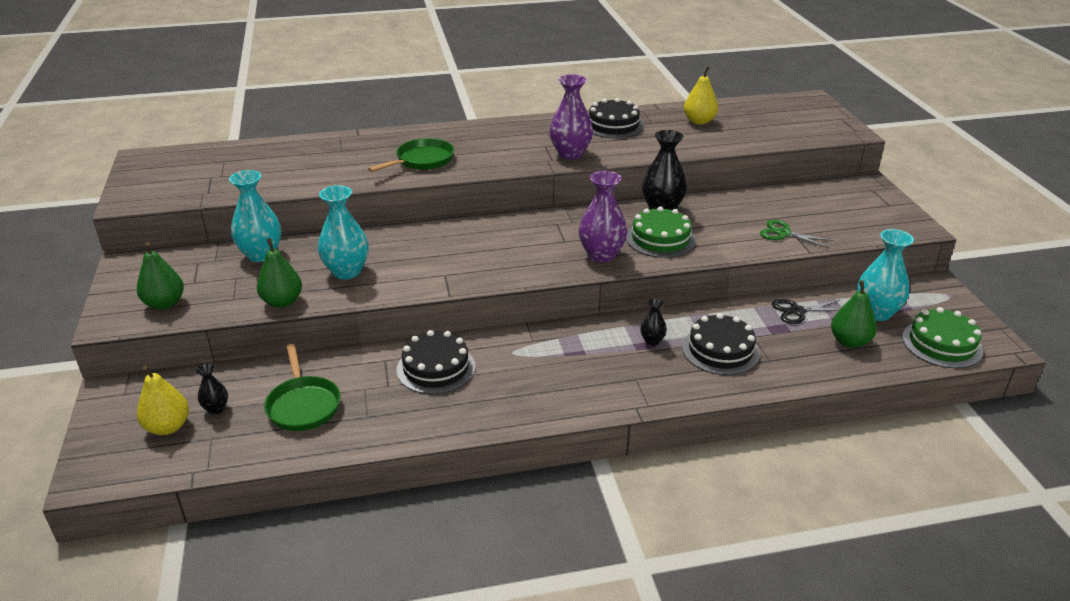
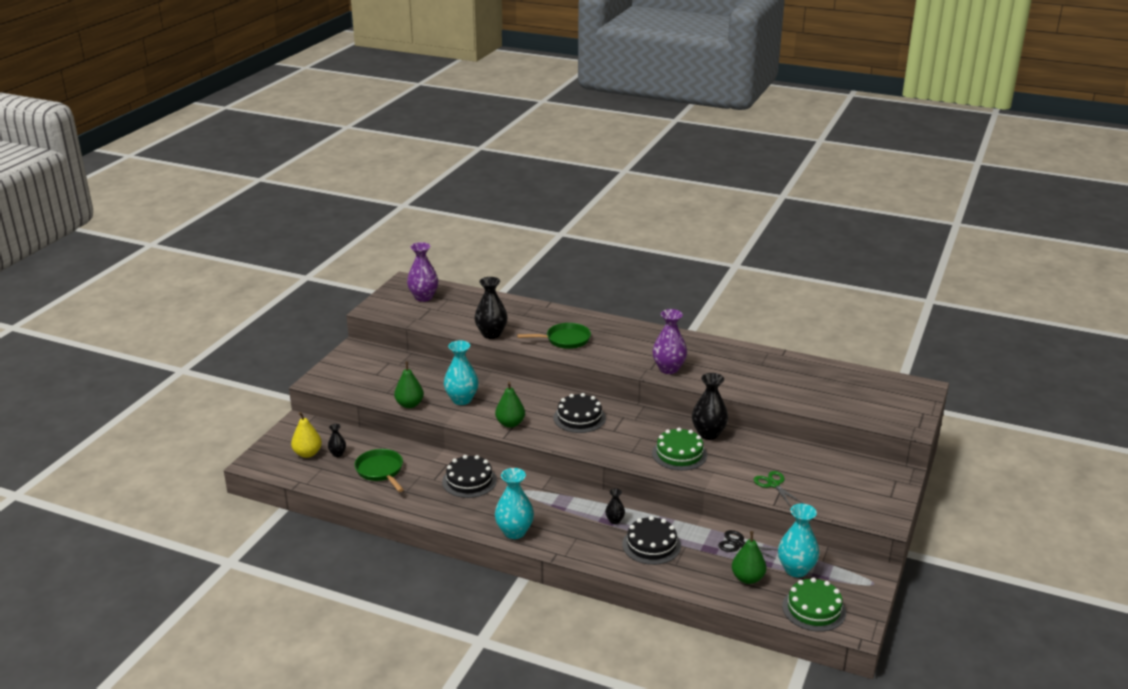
camera: 35 degrees right, 5 degrees down
green pear [137,242,184,310] -> green pear moved to [495,382,525,428]
turquoise vase [229,170,281,262] -> turquoise vase moved to [495,468,534,539]
green pan [264,344,341,431] -> green pan turned 135 degrees clockwise [354,449,404,492]
purple vase [579,171,627,263] -> purple vase moved to [407,242,438,302]
black cake [589,98,644,138] -> black cake moved to [553,393,606,433]
yellow pear [684,66,718,125] -> none
none -> black vase [474,277,508,339]

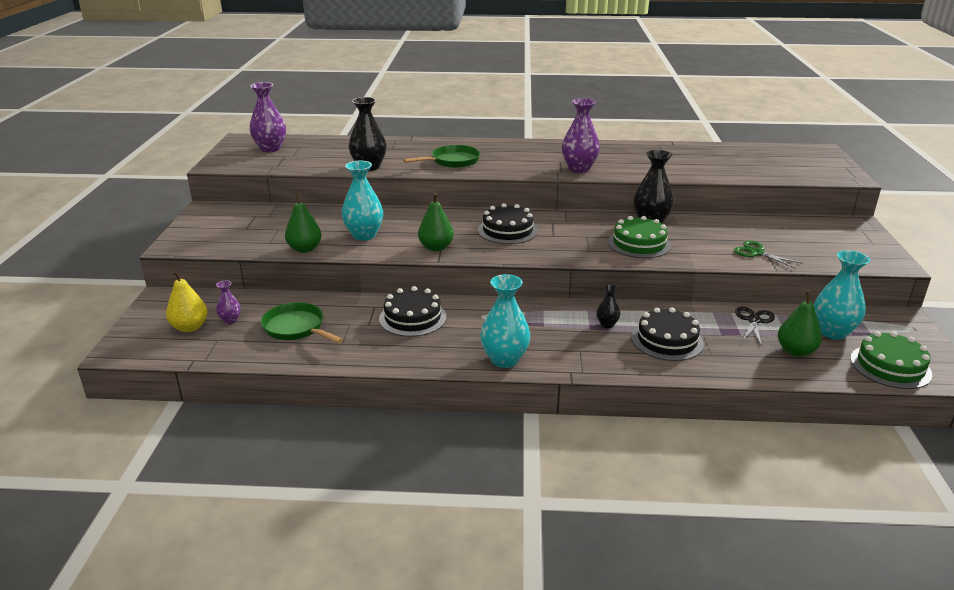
camera: 20 degrees left, 0 degrees up
black vase [328,424,346,457] -> purple vase [216,280,241,324]
black scissors [718,530,777,559] -> black scissors turned 105 degrees clockwise [735,306,775,346]

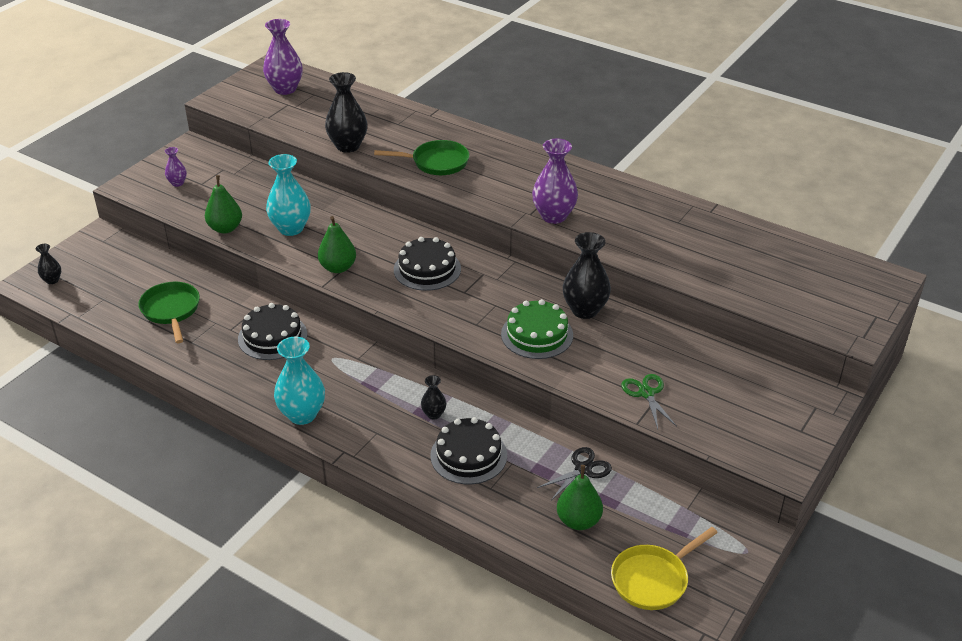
camera: 30 degrees right, 10 degrees up
yellow pear [166,270,208,332] -> none
purple vase [216,280,241,324] -> purple vase moved to [165,147,187,187]
turquoise vase [814,250,870,340] -> none
green cake [850,331,932,389] -> yellow pan [611,527,718,610]
none -> black vase [36,244,61,284]

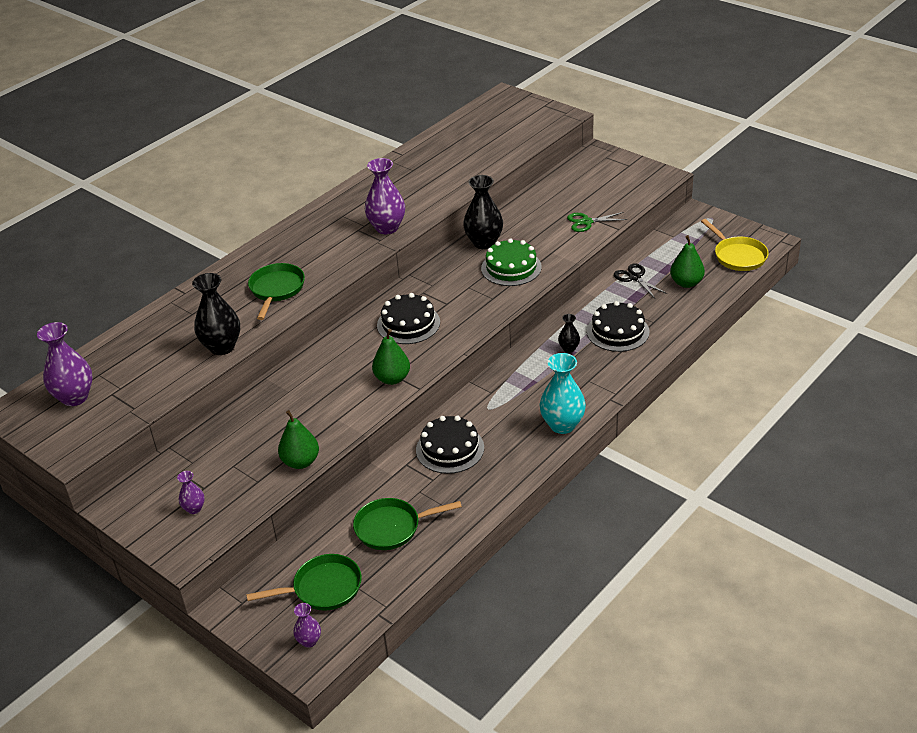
camera: 80 degrees left, 0 degrees up
black vase [36,244,61,284] -> purple vase [293,603,321,648]
turquoise vase [266,154,311,236] -> none
none -> green pan [246,554,362,610]

